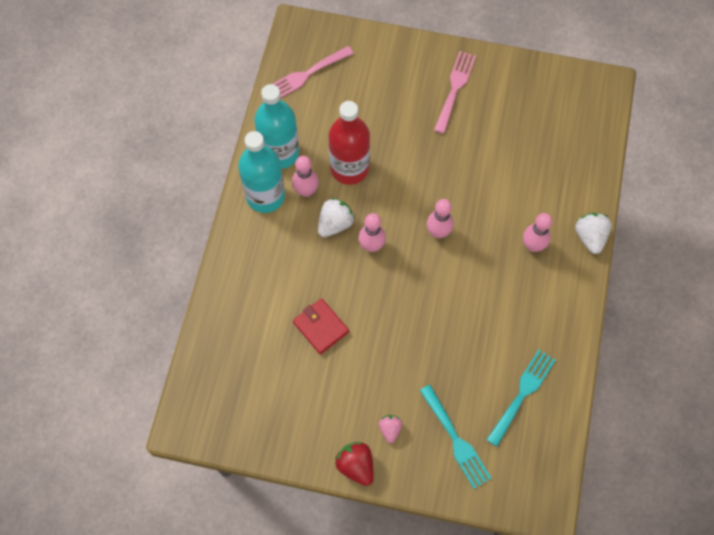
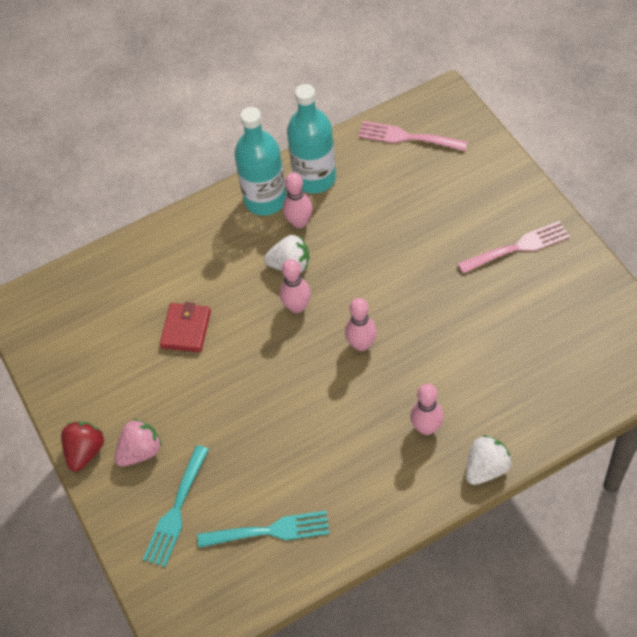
camera: 55 degrees right, 10 degrees down
red bottle [329,101,370,185] -> none
pink strawberry [379,415,402,443] -> pink strawberry [114,419,162,467], size x1.60

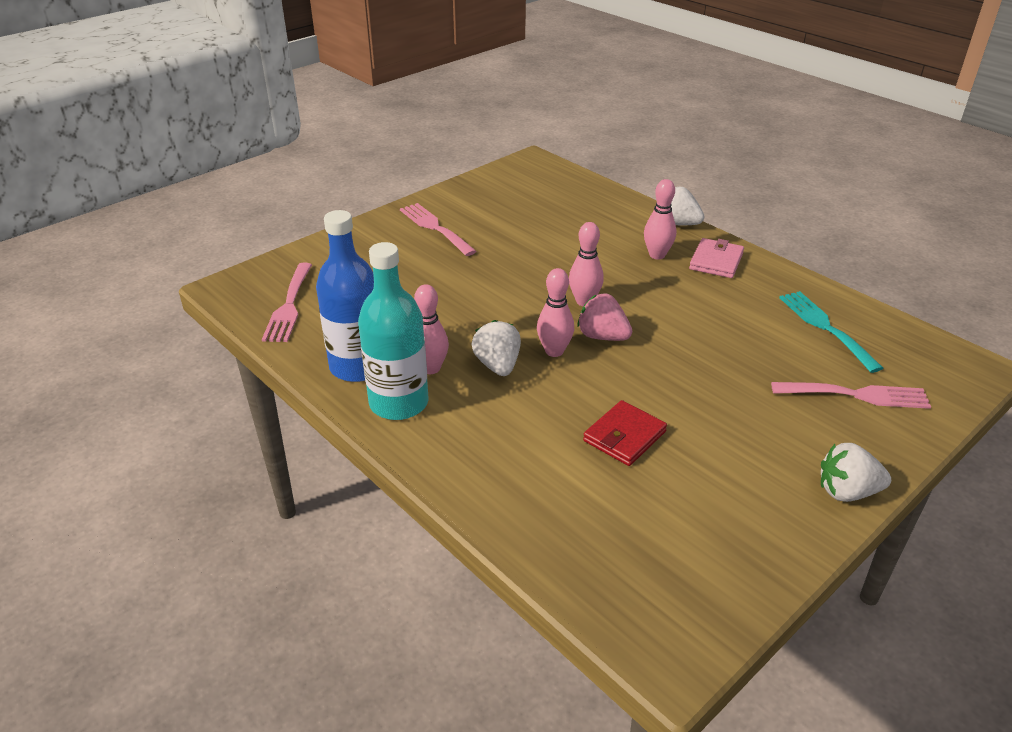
camera: 110 degrees left, 20 degrees down
red strawberry [61,422,104,472] -> white strawberry [821,443,891,502]
pink strawberry [114,419,162,467] -> pink strawberry moved to [577,293,632,341]
turquoise fork [143,445,209,567] -> pink fork [771,382,931,409]
red wallet [160,302,211,352] -> red wallet turned 45 degrees counterclockwise [583,400,667,466]
turquoise bottle [287,84,336,193] -> blue bottle [316,210,374,382]
none -> pink wallet [689,238,744,278]

